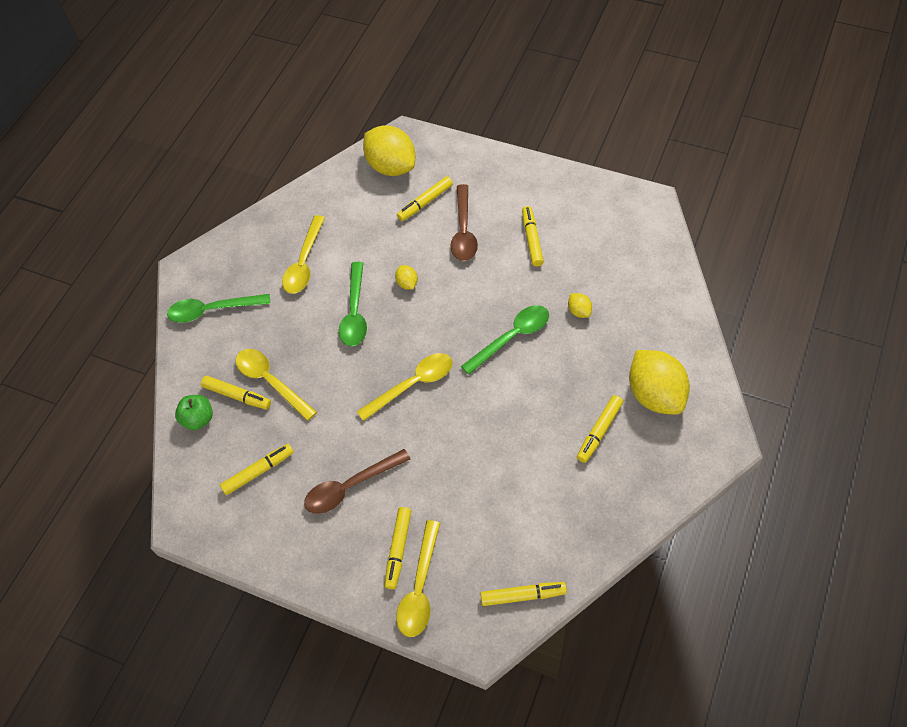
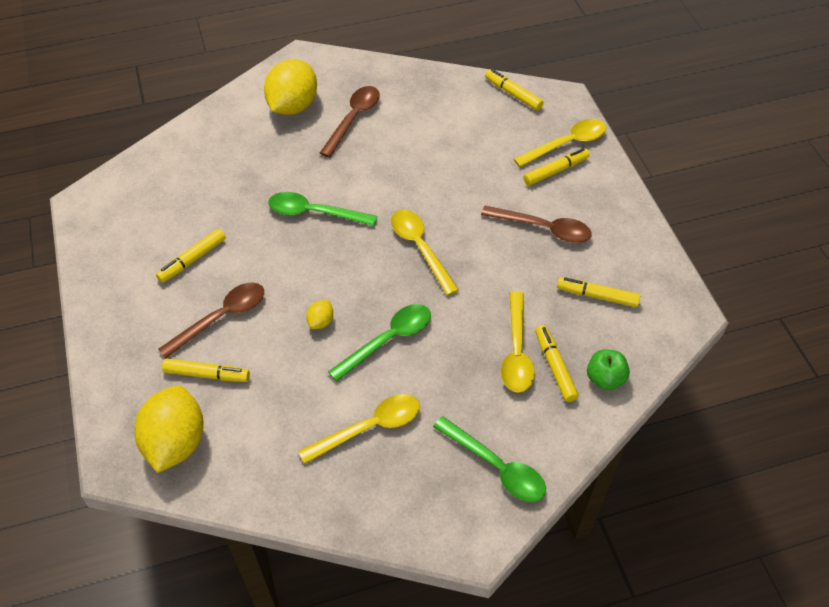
camera: 135 degrees left, 5 degrees down
yellow spoon [356,353,452,421] -> yellow spoon turned 45 degrees clockwise [391,210,459,296]
yellow lemon [568,293,592,318] -> none
yellow marker [577,395,623,463] -> brown spoon [320,86,380,158]

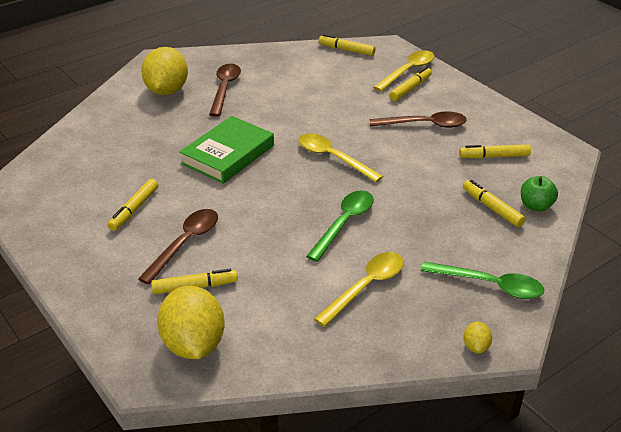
camera: 20 degrees left, 15 degrees down
green spoon [268,192,377,226] -> green book [179,116,274,184]
yellow lemon [306,300,333,329] -> yellow lemon moved to [463,322,492,354]
yellow spoon [501,291,535,392] -> none

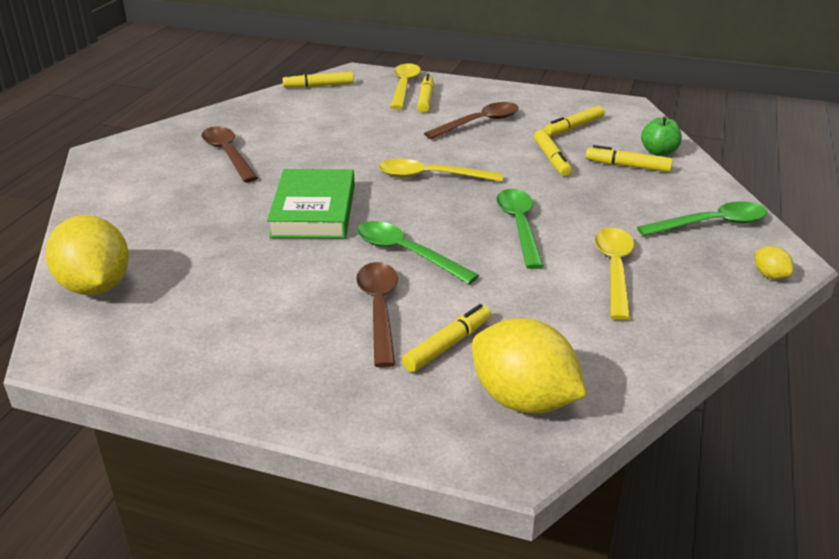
camera: 35 degrees left, 5 degrees down
yellow marker [108,179,159,231] -> yellow marker moved to [534,129,572,176]
yellow lemon [141,47,188,95] -> yellow lemon moved to [46,215,129,295]
none -> green spoon [357,221,479,284]

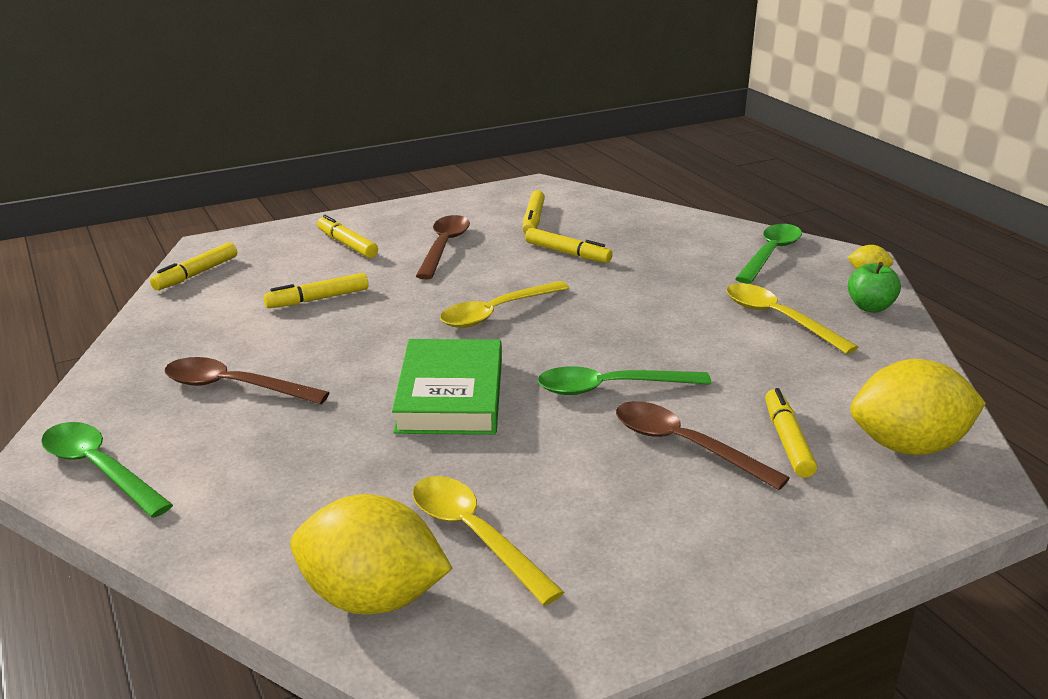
camera: 45 degrees left, 5 degrees down
green book [267,169,355,238] -> green book turned 45 degrees clockwise [392,339,502,435]
yellow spoon [390,63,421,109] -> yellow spoon moved to [413,476,564,606]
green spoon [496,189,544,269] -> green spoon moved to [41,422,173,518]
yellow marker [586,145,673,172] -> yellow marker moved to [264,273,368,308]
green apple [641,116,682,156] -> green apple moved to [848,262,901,312]

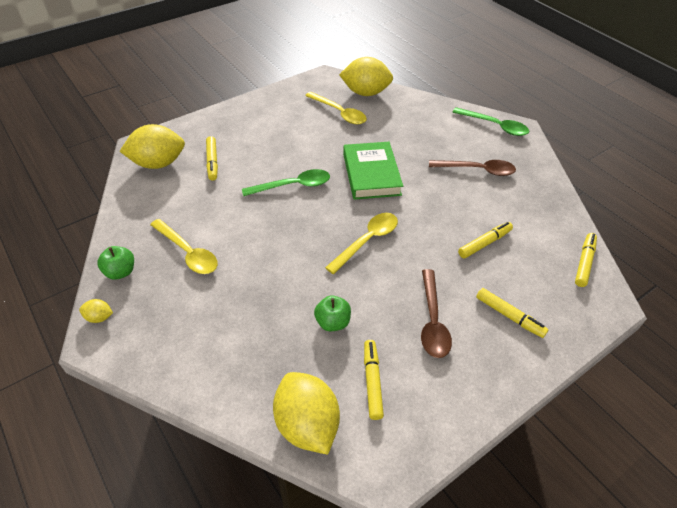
camera: 170 degrees right, 20 degrees up
yellow marker [525,228,613,263] -> green apple [314,296,351,331]
brown spoon [616,401,790,490] -> none
green spoon [735,224,802,284] -> none
none -> yellow lemon [273,372,340,455]

